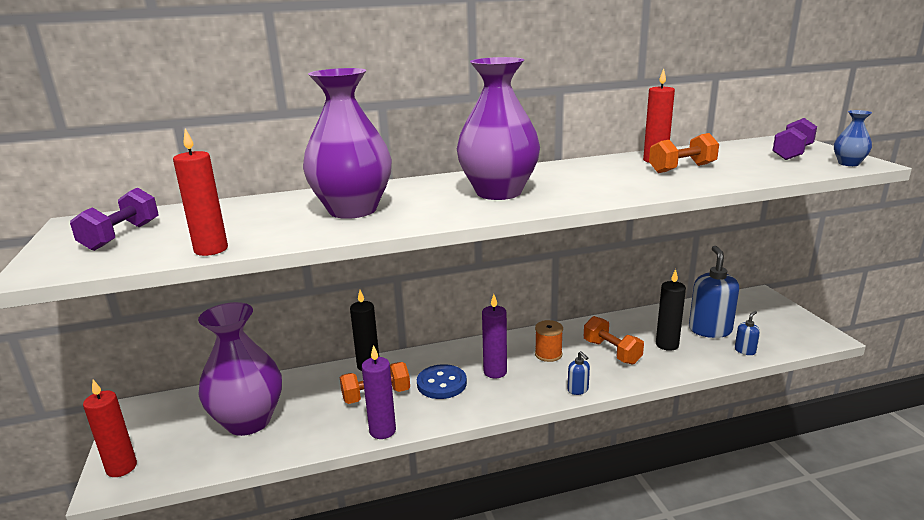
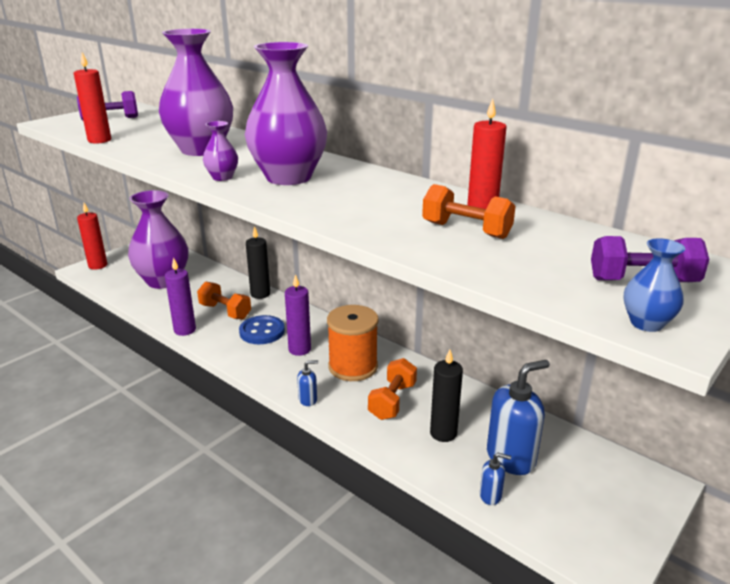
camera: 55 degrees right, 5 degrees up
orange spool [535,320,563,362] -> orange spool [327,305,379,381], size x1.75
blue soap dispenser [567,351,590,395] -> blue soap dispenser turned 135 degrees counterclockwise [297,360,318,406]
none -> purple vase [203,121,238,181]

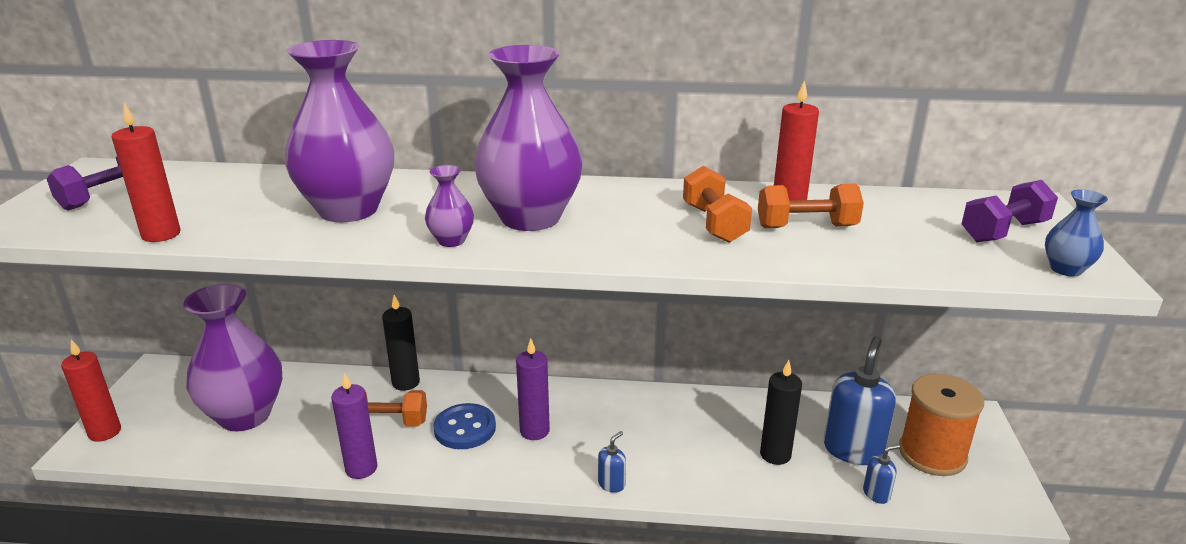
camera: 35 degrees left, 0 degrees up
orange spool [327,305,379,381] -> orange spool moved to [899,374,984,476]
orange dumbbell [368,358,417,420] -> orange dumbbell moved to [683,166,752,243]

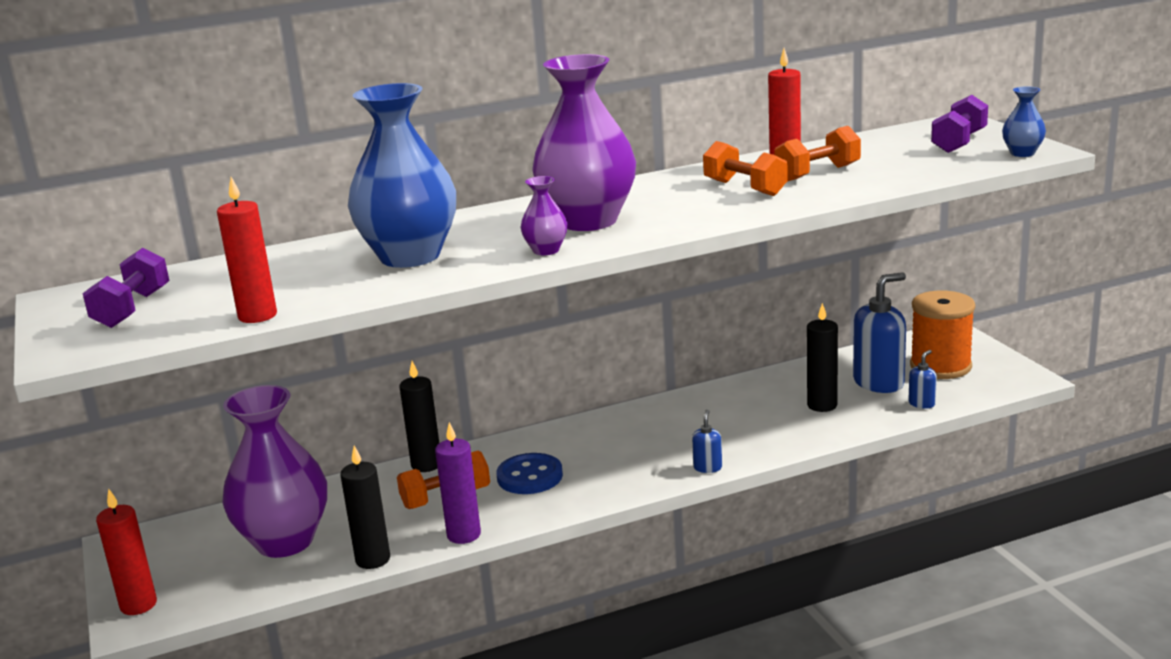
camera: 25 degrees left, 5 degrees down
purple vase [284,40,394,222] -> blue vase [348,83,456,268]
purple candle [516,338,550,440] -> none
blue soap dispenser [823,336,896,465] -> blue soap dispenser turned 60 degrees clockwise [853,272,906,393]
none -> black candle [340,446,390,569]

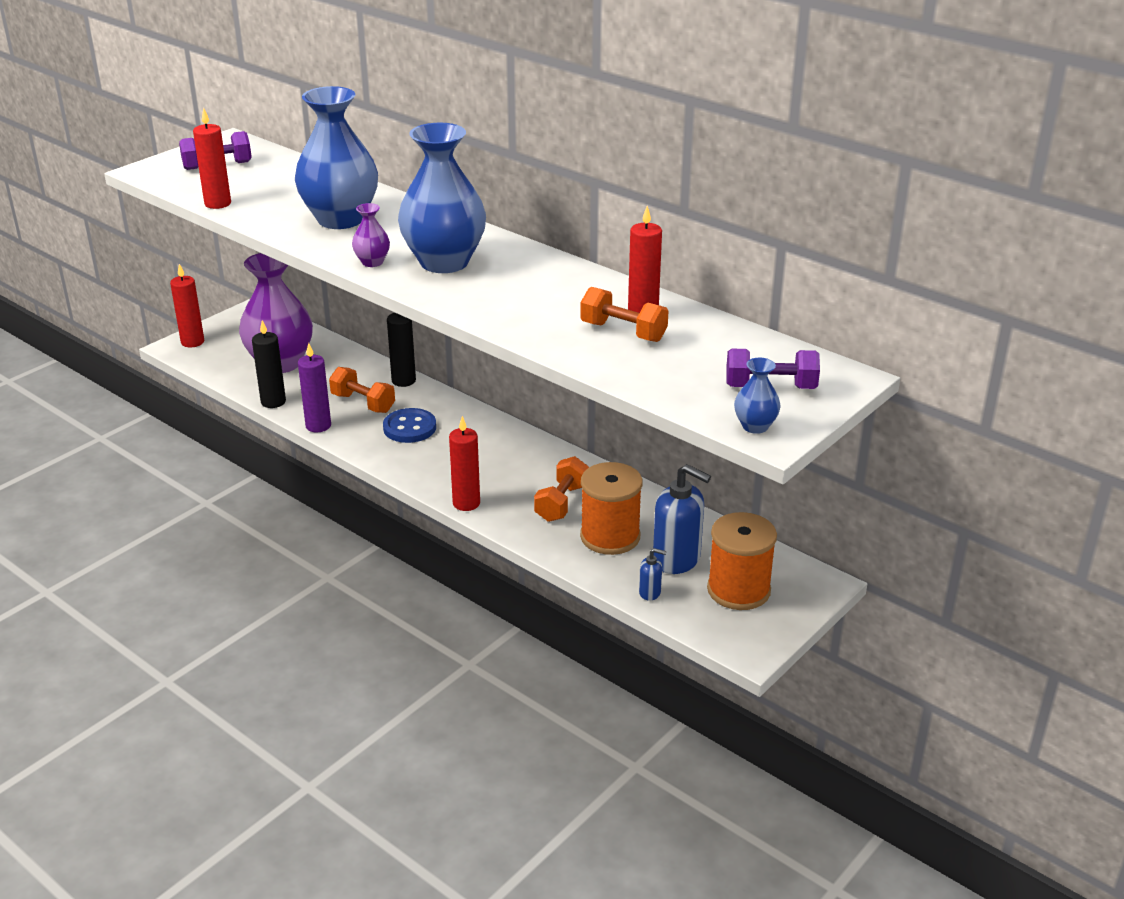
camera: 60 degrees right, 10 degrees up
purple vase [533,54,636,231] -> blue vase [398,123,486,273]
blue soap dispenser [692,410,722,473] -> red candle [449,416,480,511]
orange dumbbell [703,141,788,196] -> orange dumbbell moved to [534,456,589,522]
black candle [807,303,838,412] -> orange spool [580,462,643,555]

